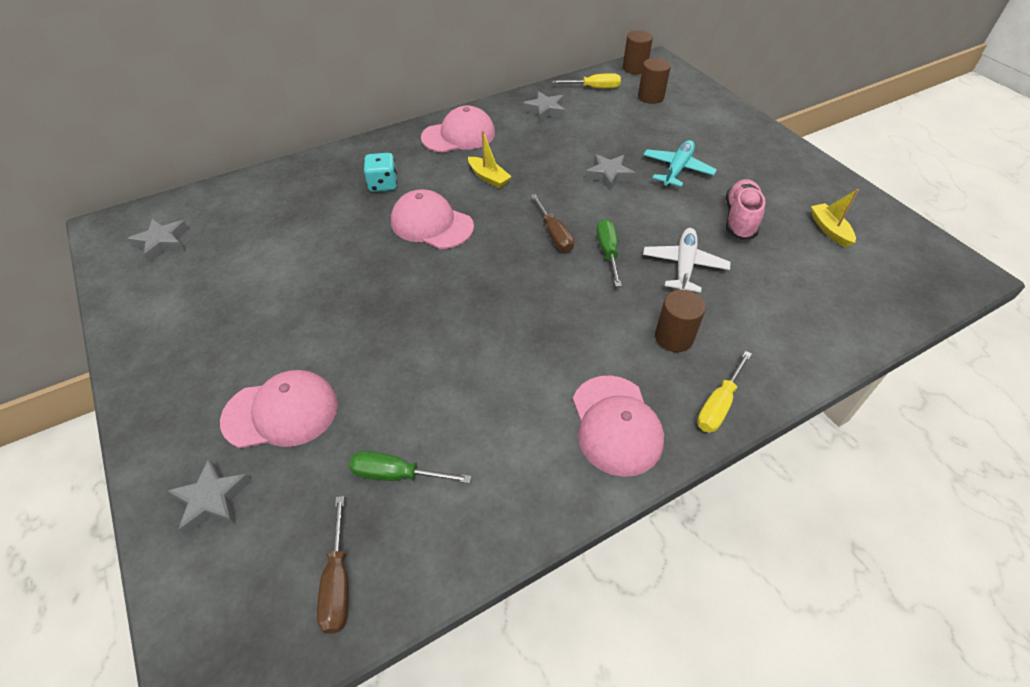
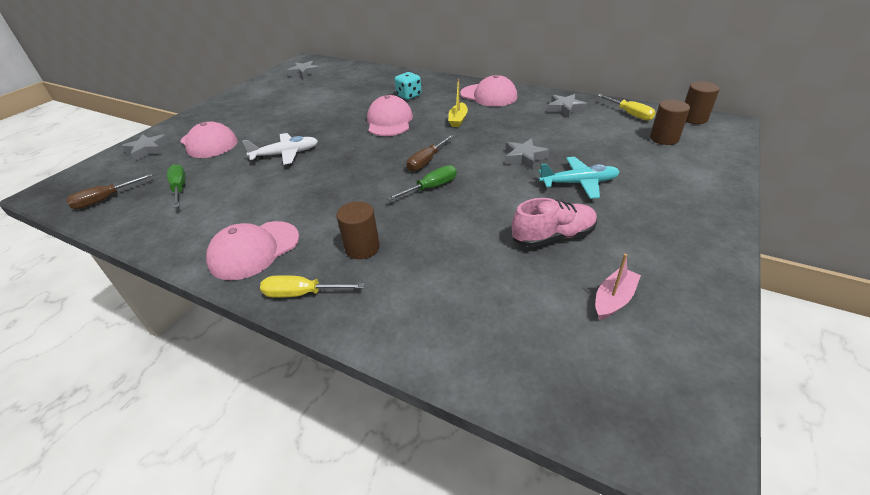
camera: 60 degrees right, 10 degrees down
white plane [643,228,731,293] -> white plane moved to [242,133,318,165]
yellow boat [811,189,859,248] -> pink boat [595,254,641,320]

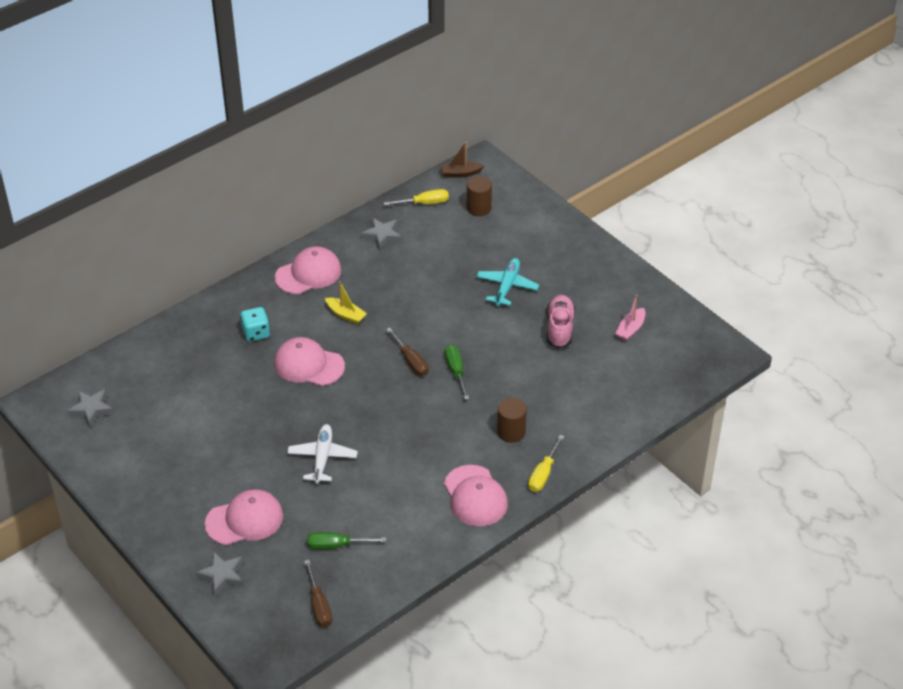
camera: 70 degrees left, 5 degrees up
grey star [505,138,549,170] -> none
pink boat [595,254,641,320] -> pink boat turned 120 degrees counterclockwise [615,295,645,341]
brown cylinder [685,82,720,124] -> brown boat [440,142,485,178]

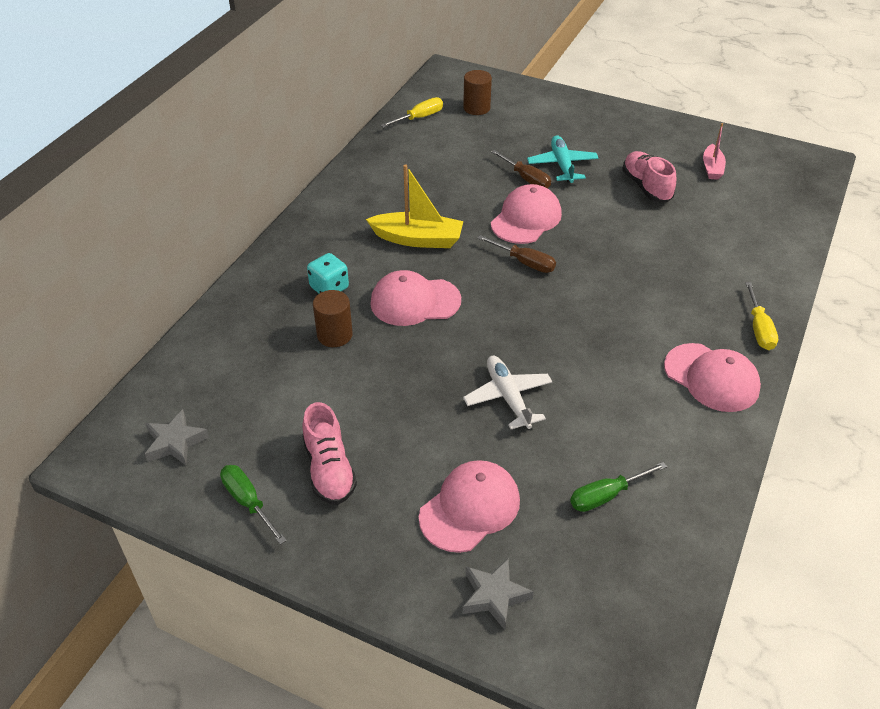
camera: 25 degrees left, 0 degrees up
pink cap [275,246,342,294] -> pink cap moved to [491,184,562,244]
brown screwdriver [304,560,332,627] -> brown screwdriver moved to [491,150,551,188]
yellow boat [325,281,367,324] -> yellow boat [366,165,464,248], size x1.67
grey star [361,218,402,251] -> none
brown boat [440,142,485,178] -> none
green screwdriver [445,344,469,400] -> green screwdriver moved to [220,465,287,545]
brown cylinder [497,398,527,443] -> brown cylinder moved to [313,290,353,347]
none -> pink shoe [302,402,357,505]

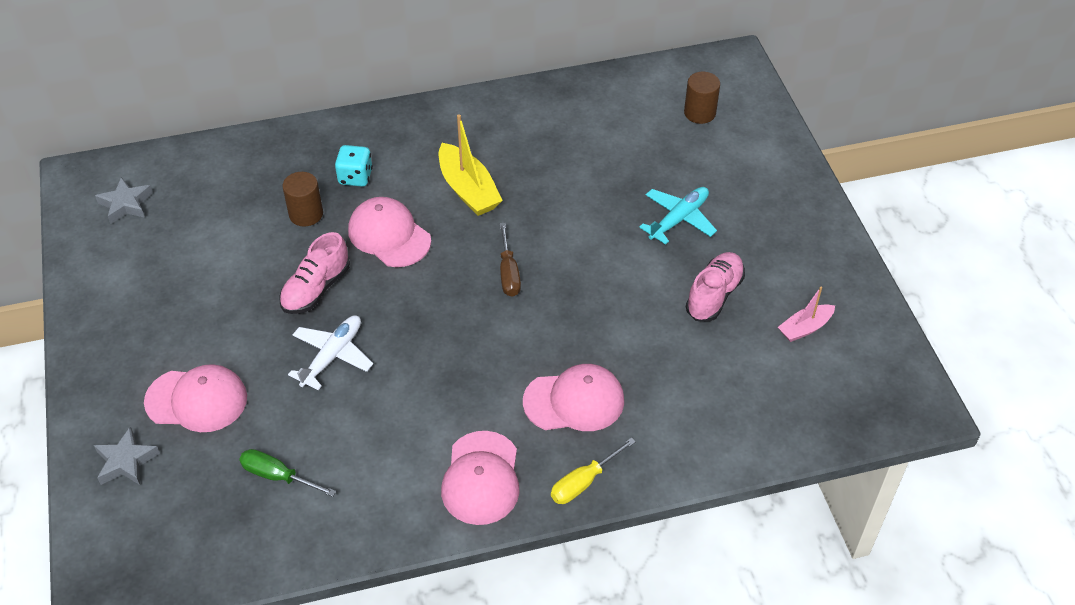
camera: 50 degrees right, 5 degrees up
green screwdriver [220,465,287,545] -> none
pink shoe [302,402,357,505] -> pink shoe moved to [279,232,350,314]
yellow screwdriver [381,97,443,128] -> none
brown screwdriver [491,150,551,188] -> none
pink cap [491,184,562,244] -> pink cap moved to [523,364,624,431]

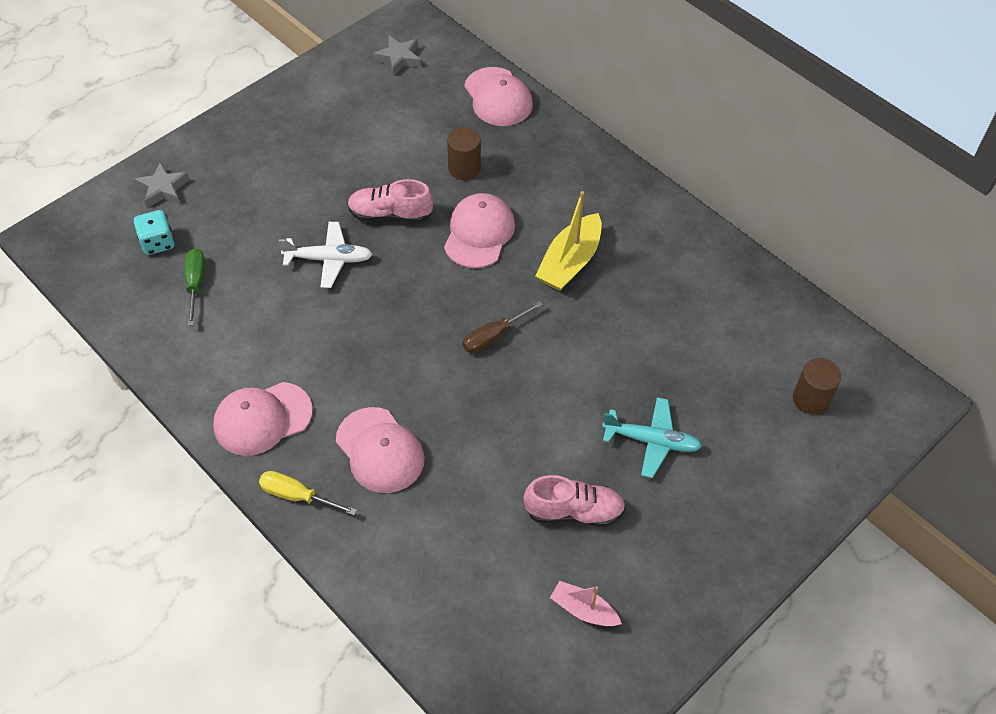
camera: 60 degrees right, 5 degrees up
pink cap [144,364,247,432] -> pink cap moved to [464,67,533,126]
turquoise dice [335,145,373,187] -> turquoise dice moved to [134,210,175,255]

